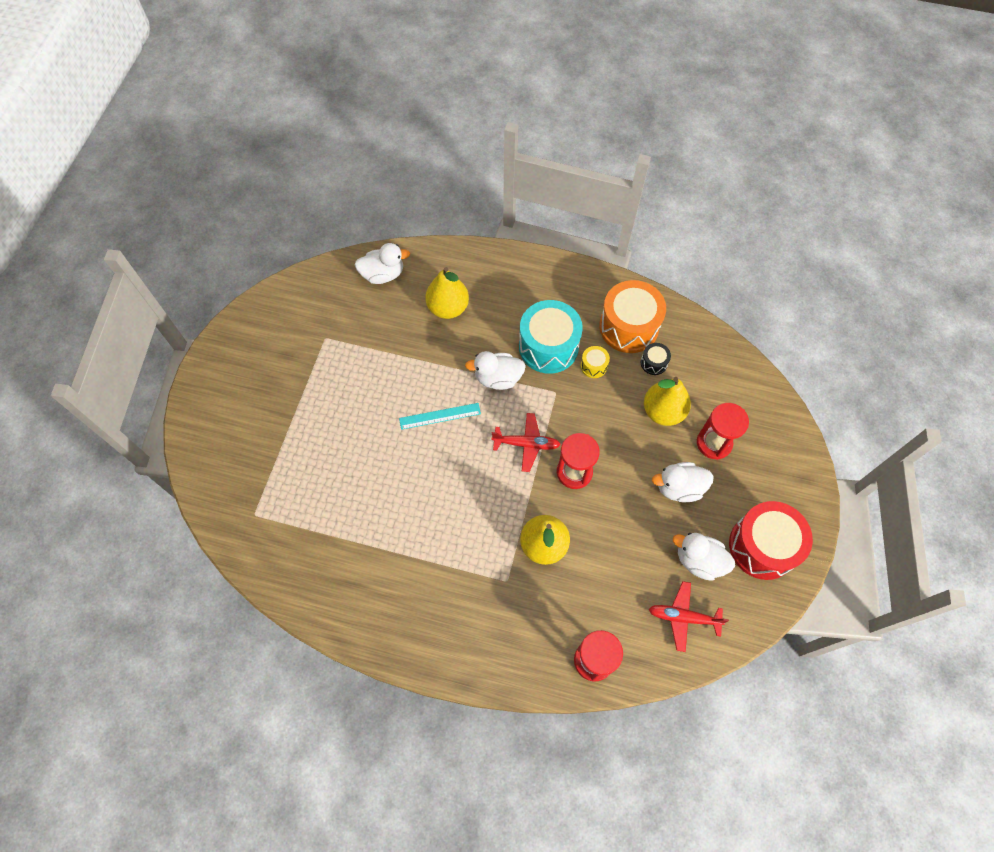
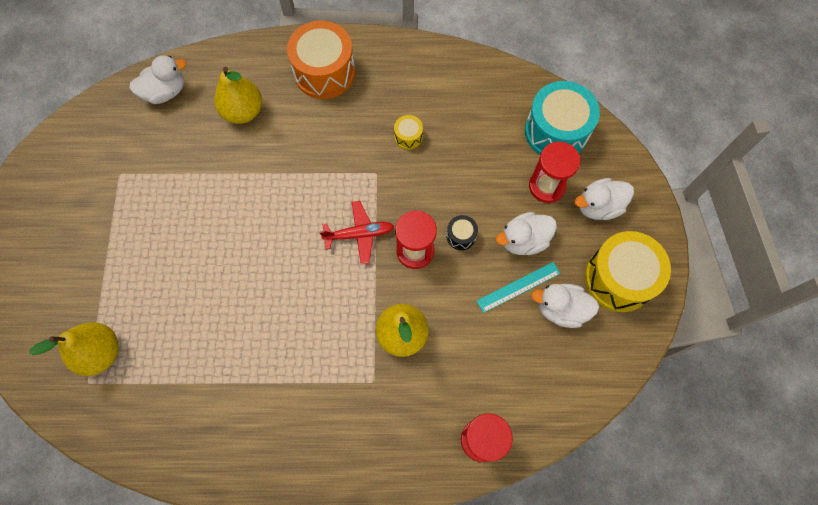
camera: 15 degrees left, 5 degrees up
turquoise ruler [399,403,481,430] -> turquoise ruler moved to [477,262,561,313]
white duck [465,351,526,390] -> white duck moved to [575,178,634,220]
turquoise drum [519,300,583,374] -> turquoise drum moved to [525,81,600,155]
orange drum [599,280,666,353] -> orange drum moved to [287,21,355,99]
black drum [640,343,671,375] -> black drum moved to [446,215,478,250]
yellow pear [644,377,691,426] -> yellow pear moved to [29,322,119,376]
red plane [648,581,729,652] -> none
red drum [729,501,813,580] -> yellow drum [585,231,671,312]

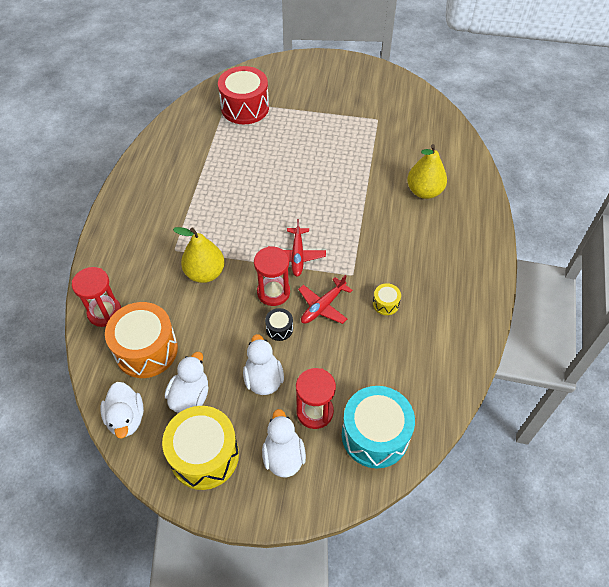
camera: 100 degrees right, 15 degrees down
yellow pear [29,322,119,376] -> red drum [218,66,269,124]
white duck [129,55,186,104] -> white duck moved to [101,382,144,438]
orange drum [287,21,355,99] -> orange drum moved to [105,302,178,378]
turquoise ruler [477,262,561,313] -> none
none -> red plane [298,275,353,324]

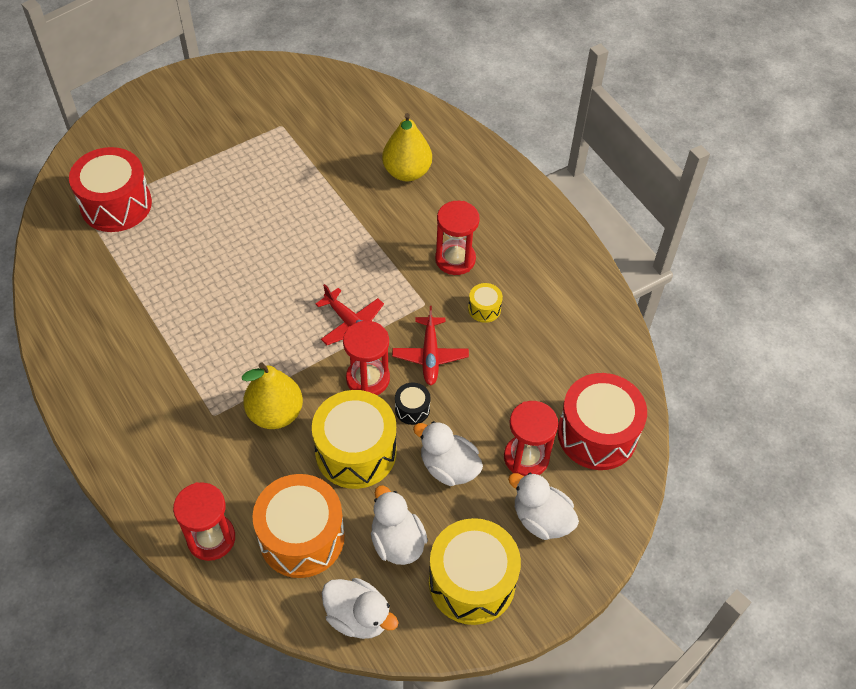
camera: 45 degrees left, 0 degrees up
turquoise drum [342,386,415,468] -> red drum [557,373,647,470]
none -> yellow drum [312,390,397,489]
none -> red hourglass [435,201,480,275]

